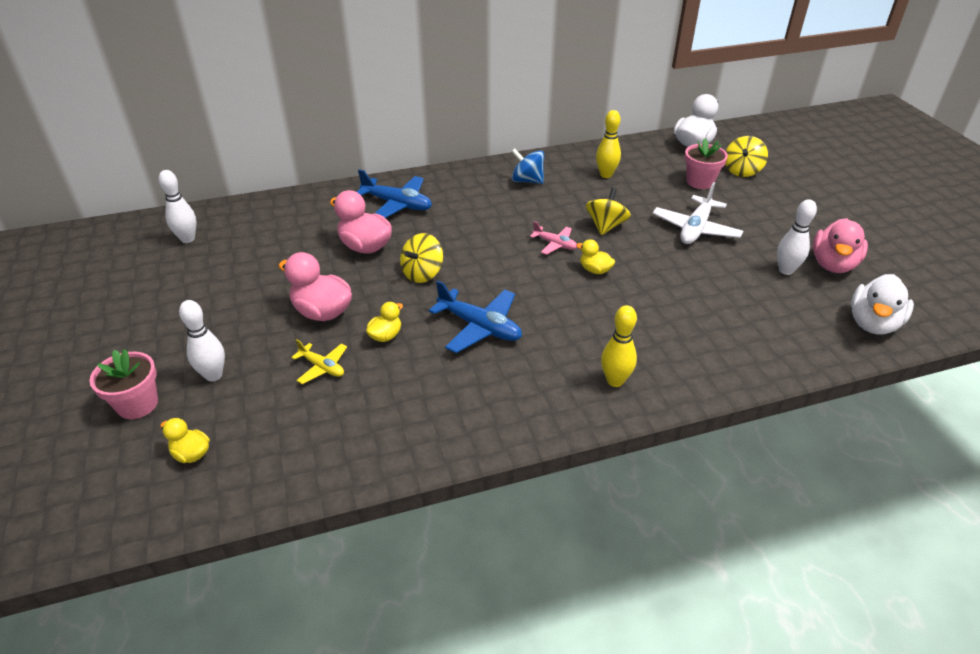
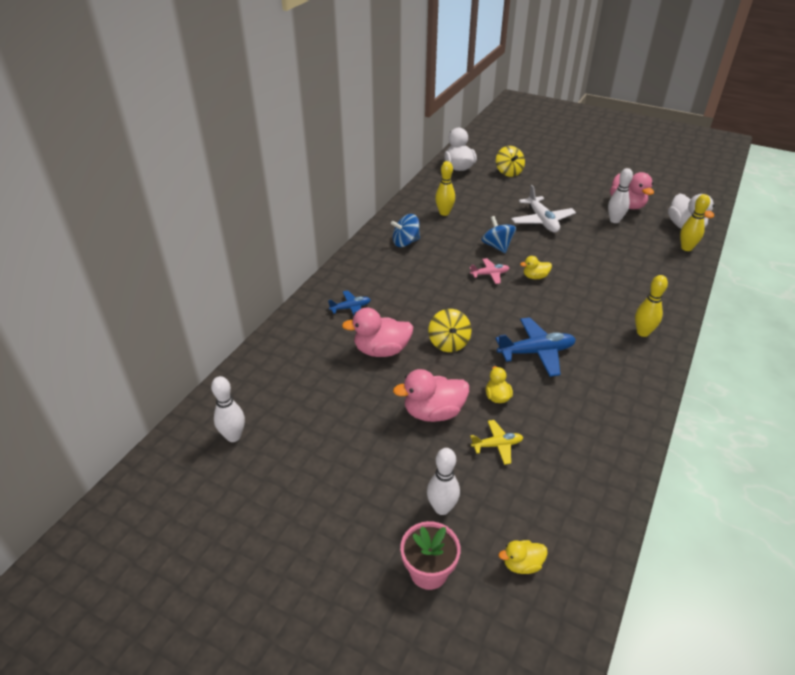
camera: 45 degrees left, 0 degrees up
blue plane [357,169,432,218] -> blue plane [328,290,371,315], size x0.57
yellow spinning top [586,188,631,235] -> blue spinning top [481,216,516,253]
pink flower pot [685,138,728,189] -> none
none -> yellow bowling pin [680,194,710,251]

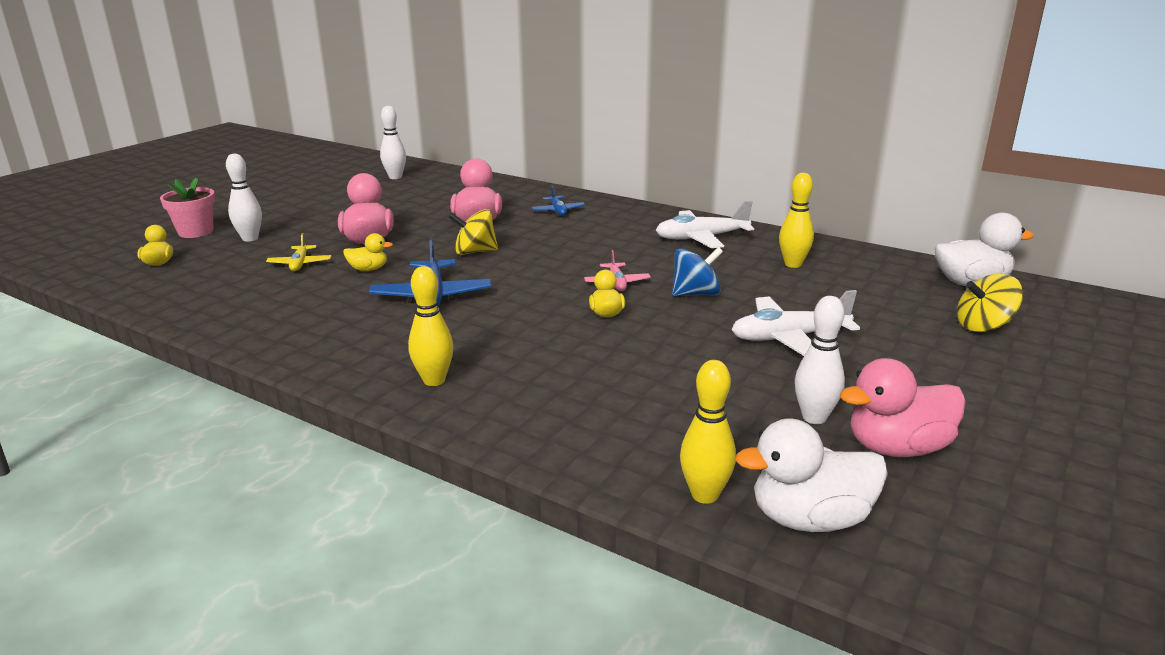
camera: 95 degrees right, 15 degrees down
blue spinning top [391,214,420,247] -> white plane [656,201,754,248]

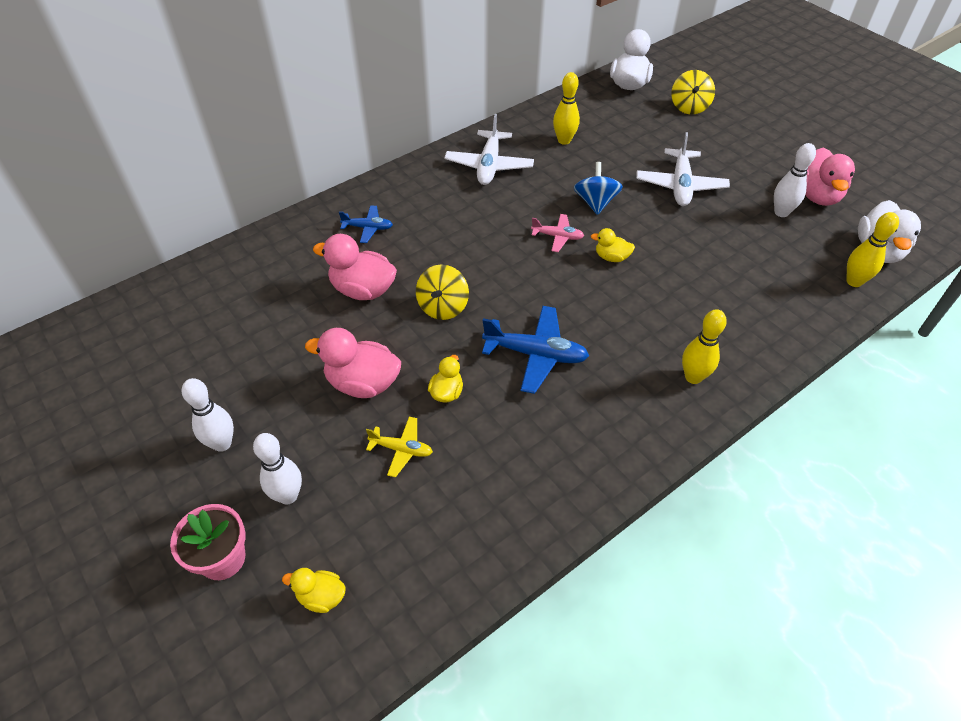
camera: 70 degrees left, 25 degrees up
white bowling pin [380,106,406,179] -> white bowling pin moved to [182,378,234,452]

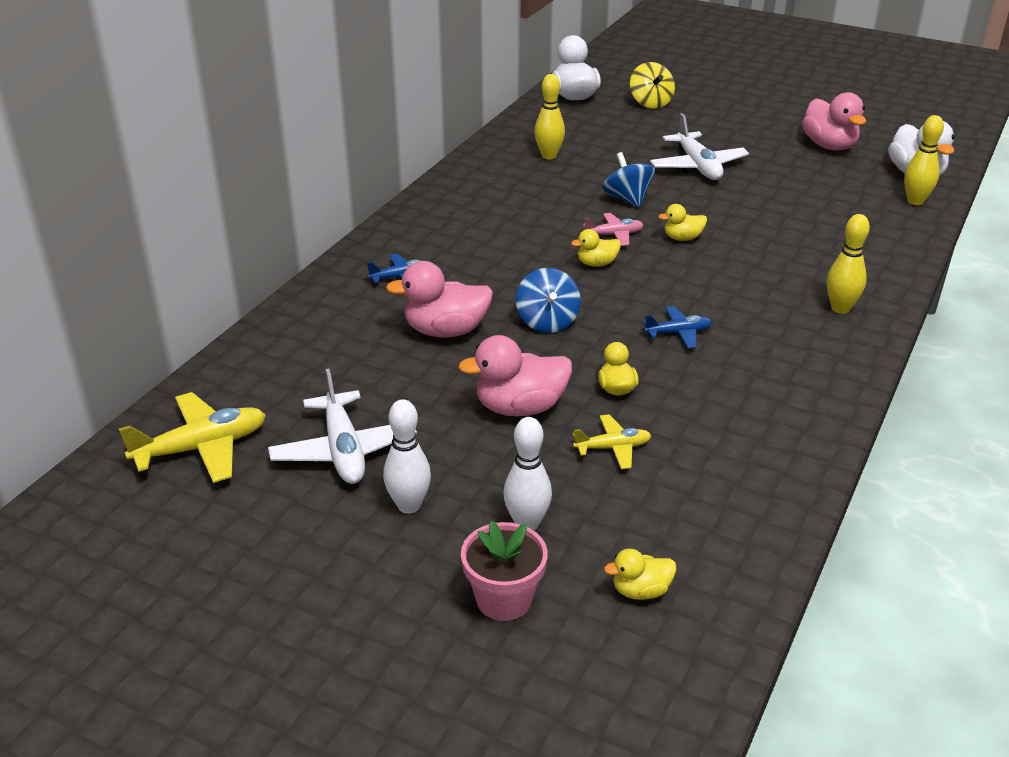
camera: 25 degrees left, 15 degrees down
yellow spinning top [416,265,469,320] -> blue spinning top [516,268,581,333]
white plane [444,114,534,185] -> white plane moved to [268,368,417,484]
blue plane [482,306,589,394] -> blue plane [643,306,712,349], size x0.57
white bowling pin [774,143,816,217] -> none
none -> yellow plane [119,392,266,483]
none -> yellow duck [571,229,621,267]

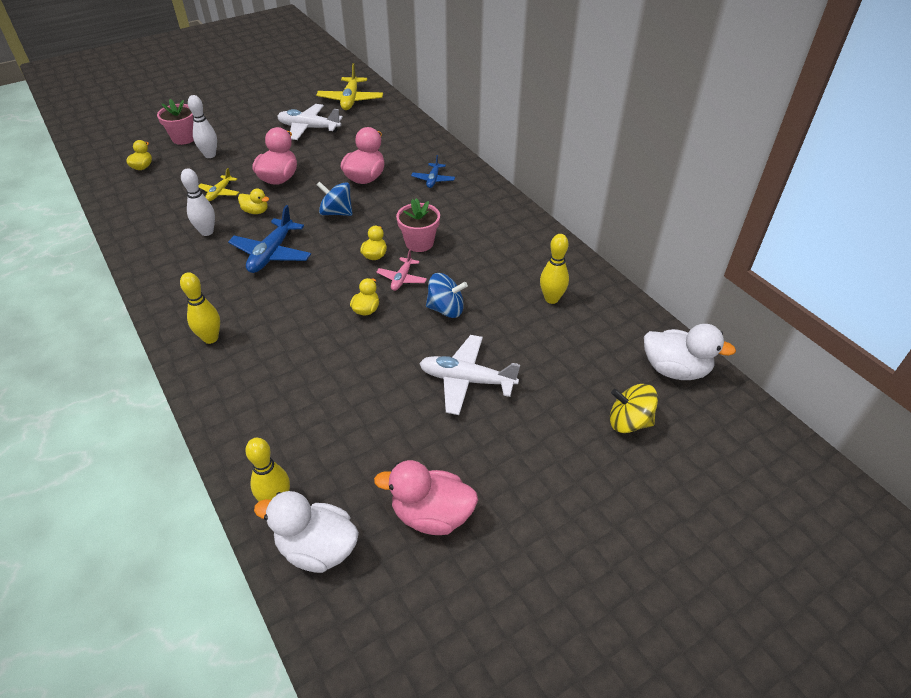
camera: 120 degrees right, 10 degrees up
white bowling pin [383,399,431,514] -> white bowling pin moved to [181,168,215,236]
blue plane [643,306,712,349] -> blue plane [228,205,311,273], size x1.75
none -> pink flower pot [396,198,440,252]

